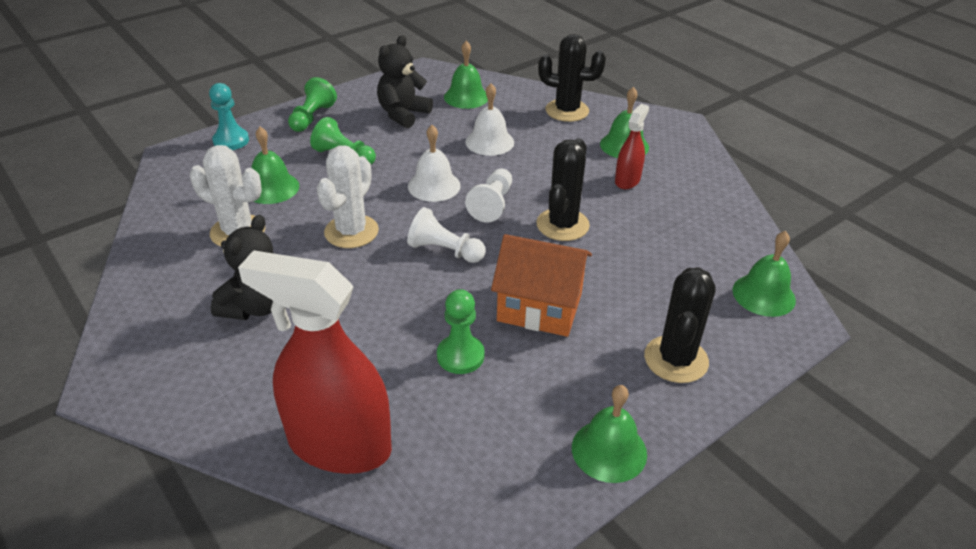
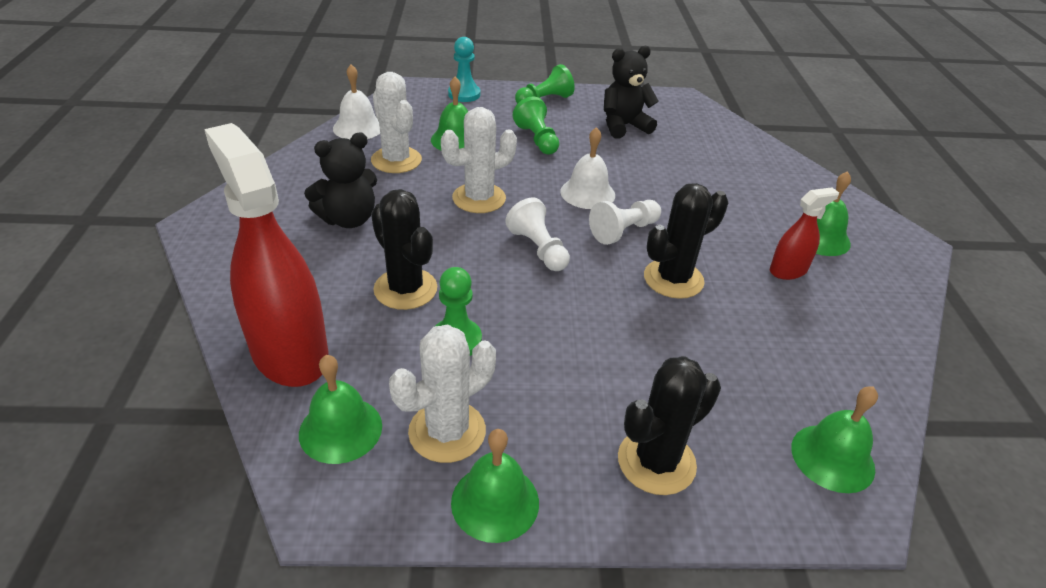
camera: 35 degrees right, 0 degrees up
green bell [444,41,488,109] -> green bell moved to [299,355,382,464]
white bell [466,83,514,156] -> white bell moved to [333,64,380,139]
orange house [491,234,592,337] -> none
black cactus [538,34,606,122] -> black cactus moved to [371,189,437,310]
none -> white cactus [389,324,496,463]

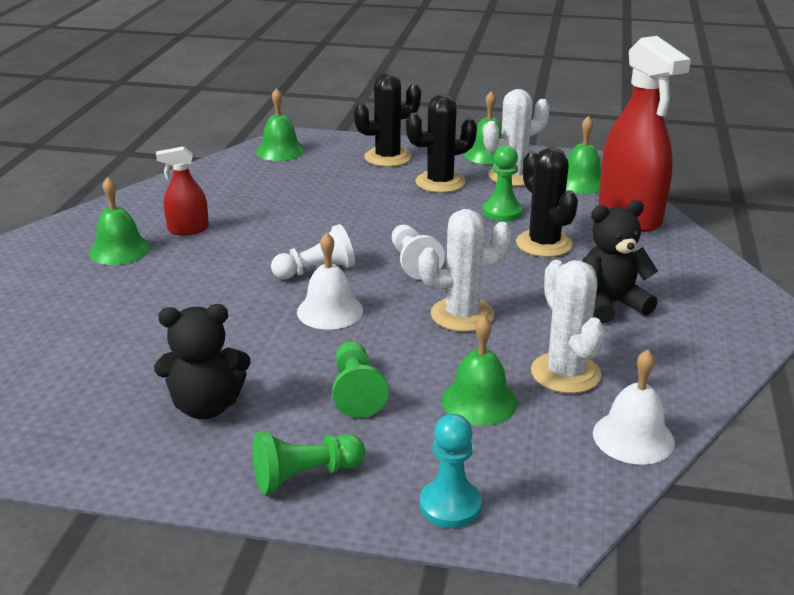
camera: 165 degrees left, 10 degrees down
black cactus [644,183,728,299] -> black cactus moved to [406,94,477,193]

